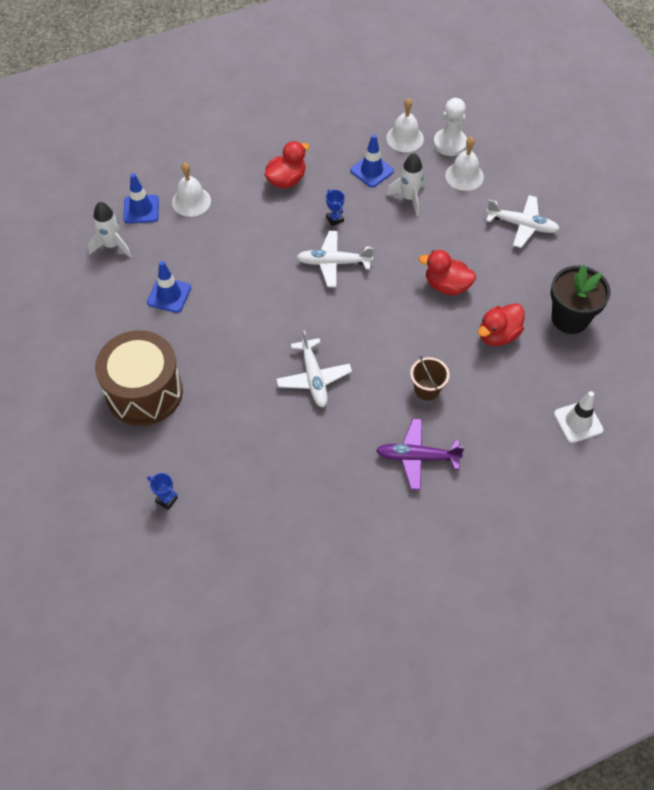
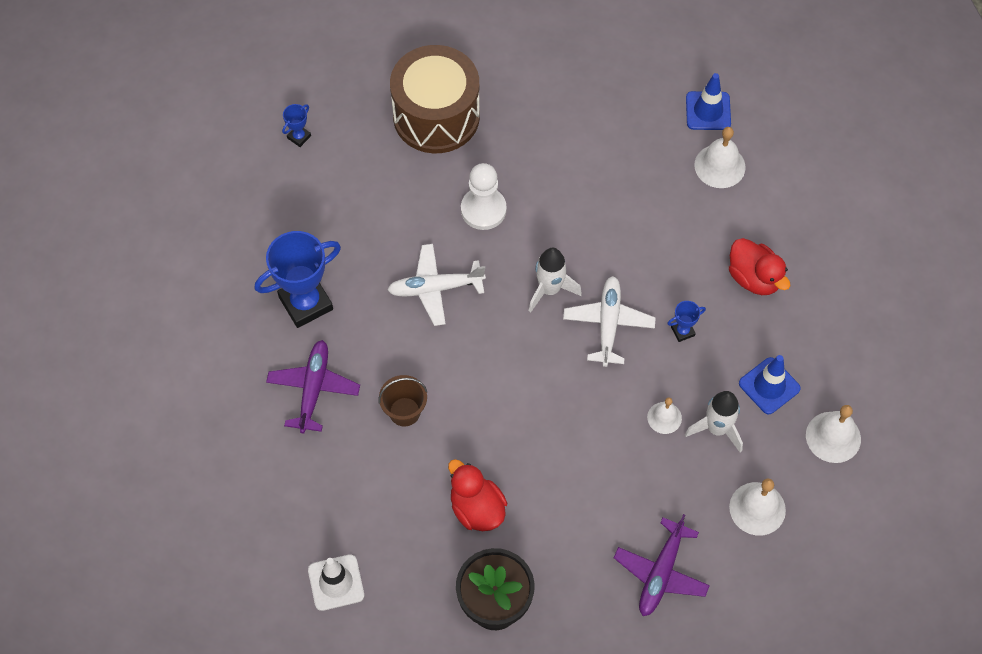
camera: 95 degrees right, 5 degrees up
white rocket [88,202,132,258] -> white rocket moved to [529,248,582,312]
blue traffic cone [147,261,191,313] -> none
red duck [419,250,476,295] -> none
white pawn [434,98,467,156] -> white pawn moved to [461,163,507,230]
white plane [486,195,560,248] -> purple plane [614,514,710,616]
none -> blue trophy [255,231,341,328]
none -> white bell [647,397,682,434]

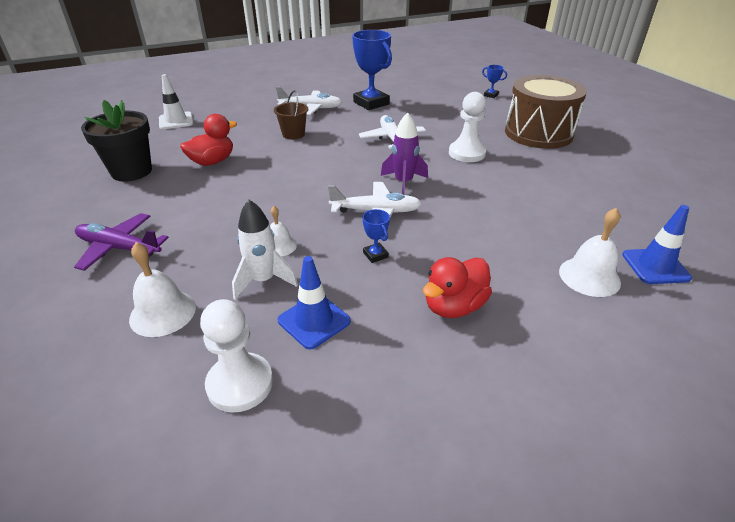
camera: 85 degrees right, 25 degrees down
purple plane [266,340,360,433] -> white plane [276,87,342,115]
white rocket [529,248,582,312] -> purple rocket [381,113,428,195]
white bell [806,405,861,463] -> white pawn [200,299,273,413]

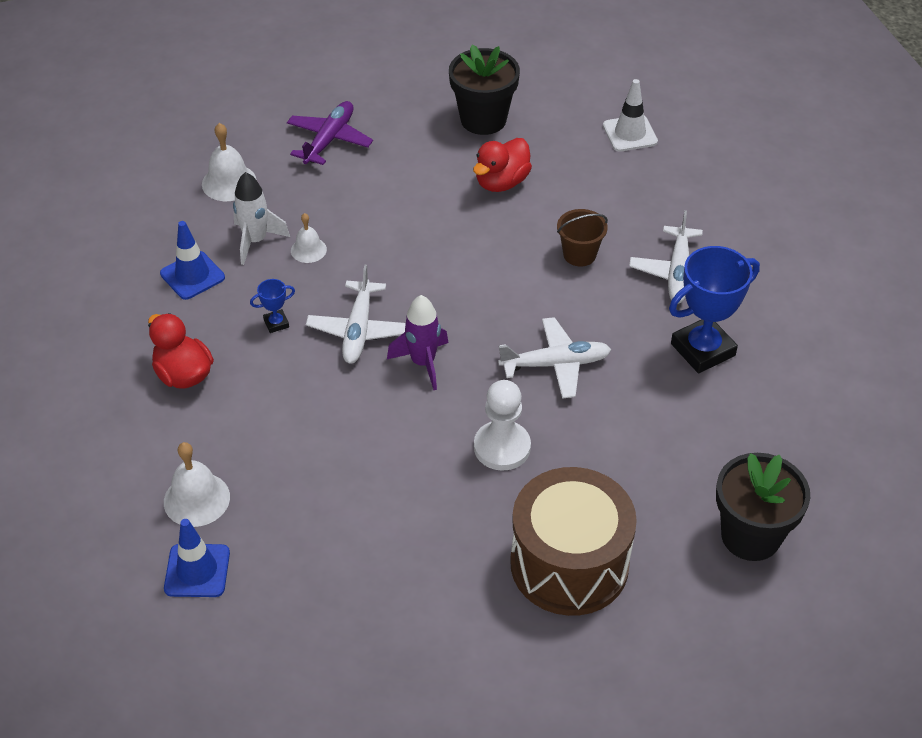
camera: 95 degrees right, 10 degrees up
red duck [180,114,237,166] -> red duck turned 75 degrees clockwise [473,138,532,192]
white pawn [200,299,273,413] -> none
blue trophy [482,65,507,98] -> black flower pot [716,453,810,561]

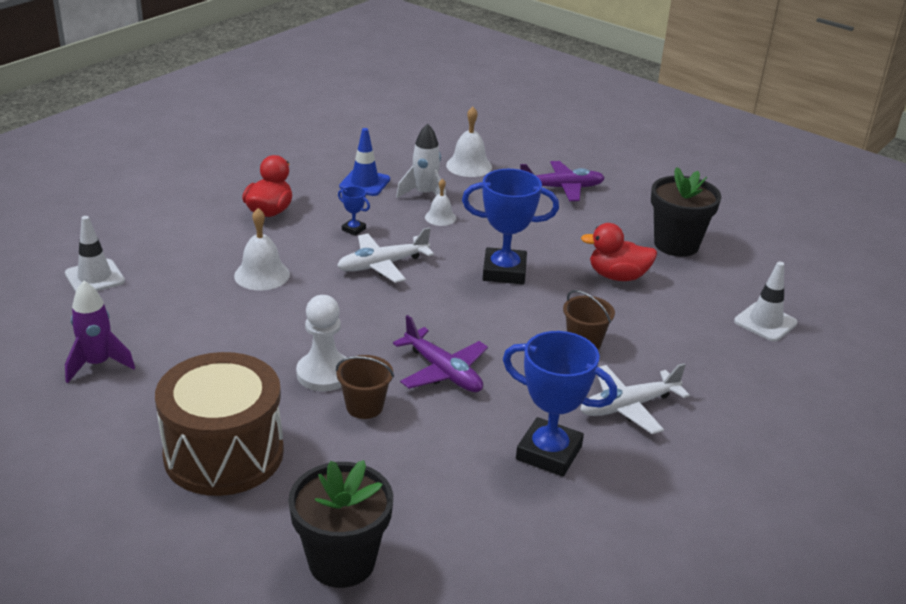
camera: 55 degrees right, 15 degrees down
white bell [164,442,230,527] -> white bell moved to [234,208,290,290]
blue traffic cone [164,519,230,597] -> white traffic cone [65,216,125,292]
purple rocket [387,295,448,390] -> purple rocket moved to [65,281,135,383]
white plane [498,317,611,399] -> purple plane [393,315,488,392]
none -> brown bucket [336,355,394,419]
none -> blue trophy [462,169,559,284]

